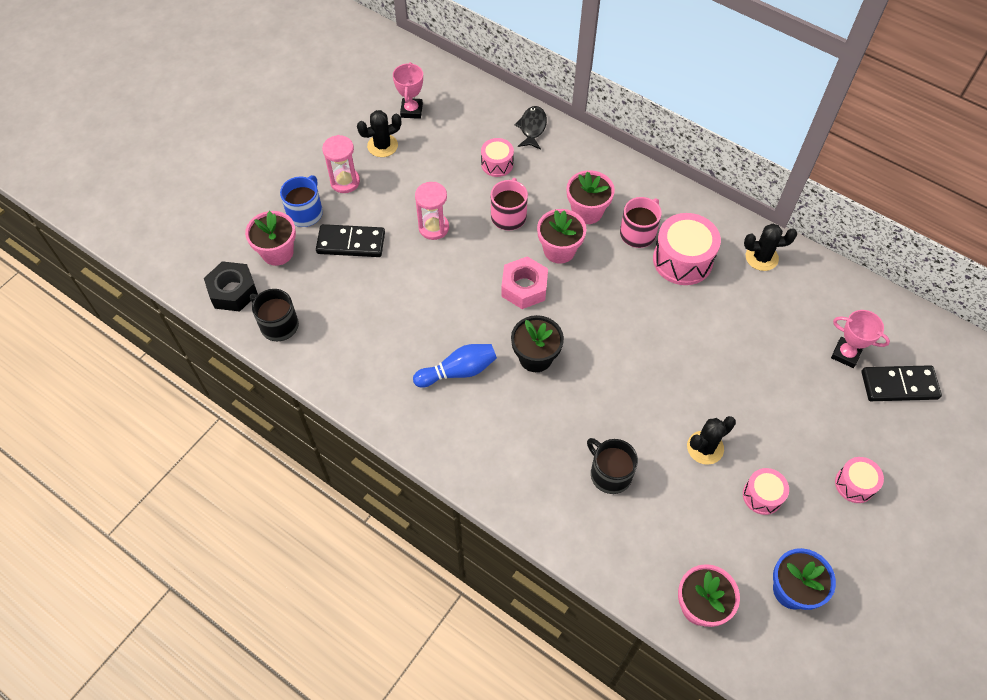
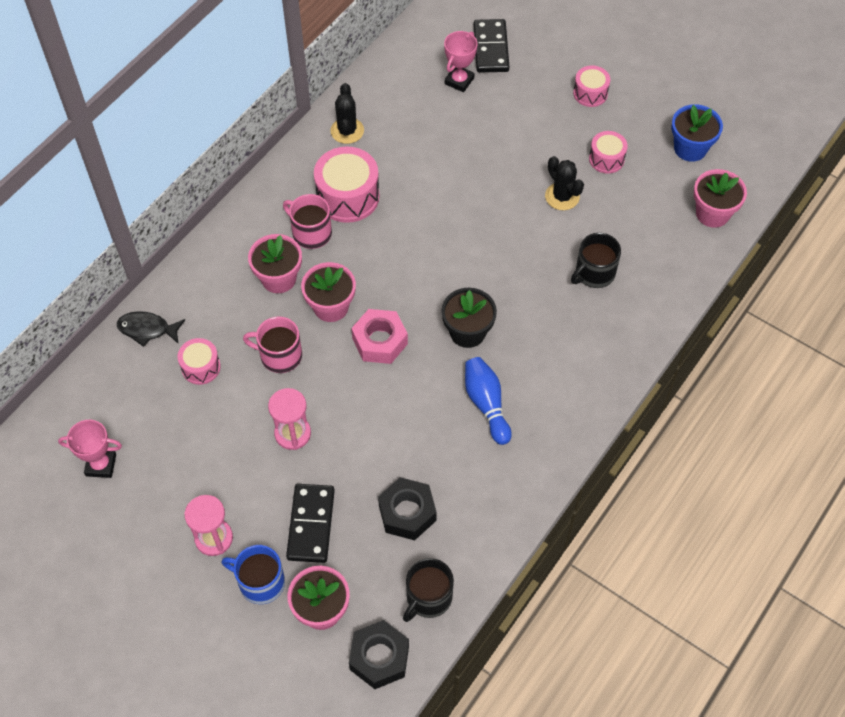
camera: 90 degrees left, 0 degrees up
black cactus [357,110,401,157] -> none
none -> black nut [378,477,437,540]

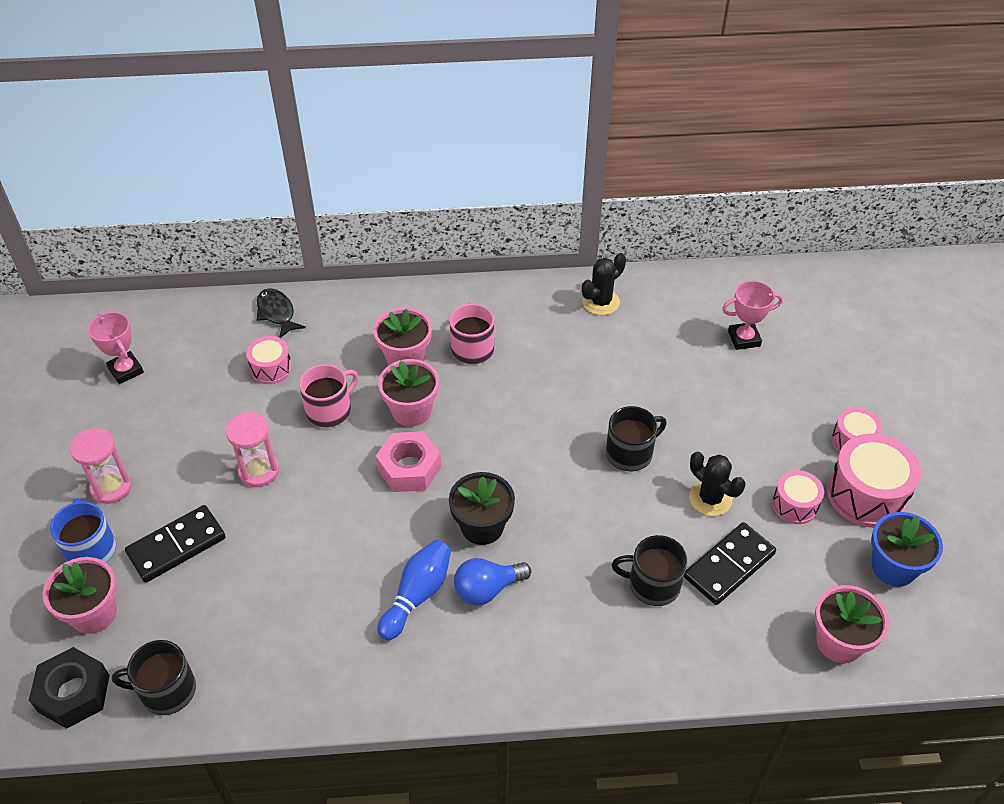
camera: 50 degrees right, 10 degrees down
pink mug [243,316,302,373] -> pink mug turned 75 degrees clockwise [299,364,358,428]
pink drum [314,146,380,223] -> pink drum moved to [827,434,921,528]
black nut [378,477,437,540] -> none
black domino [474,19,509,73] -> black domino moved to [684,522,776,605]
black cactus [545,156,584,210] -> black cactus turned 60 degrees counterclockwise [689,451,746,516]
none -> blue light bulb [454,558,531,606]
none -> black mug [606,406,667,471]

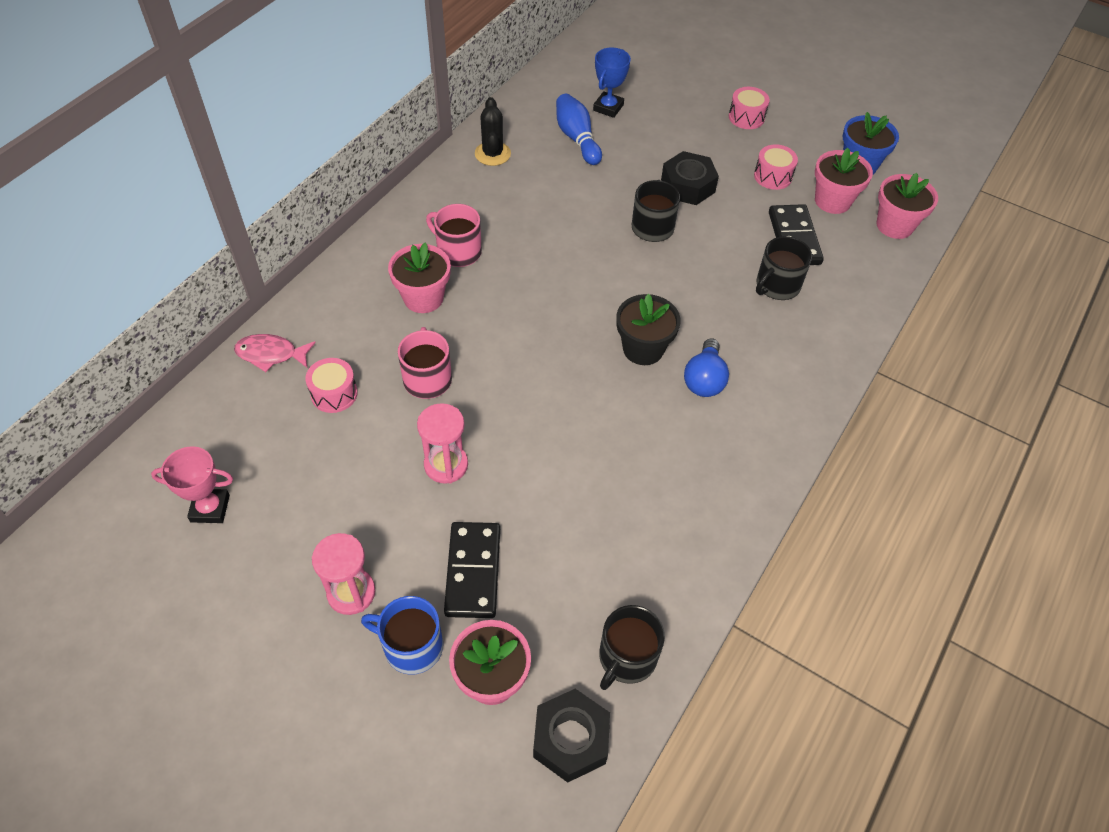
camera: 55 degrees left, 5 degrees up
black fish [256,288,306,338] -> pink fish [234,334,316,372]
pink nut [376,431,441,492] -> none
blue bowling pin [377,540,451,640] -> blue bowling pin moved to [556,94,602,165]
pink flower pot [378,359,439,427] -> pink flower pot moved to [815,148,873,214]
black cactus [689,451,746,516] -> none
pink trophy [722,281,783,350] -> blue trophy [593,47,631,118]
pink drum [827,434,921,528] -> none
none -> black nut [661,151,719,205]

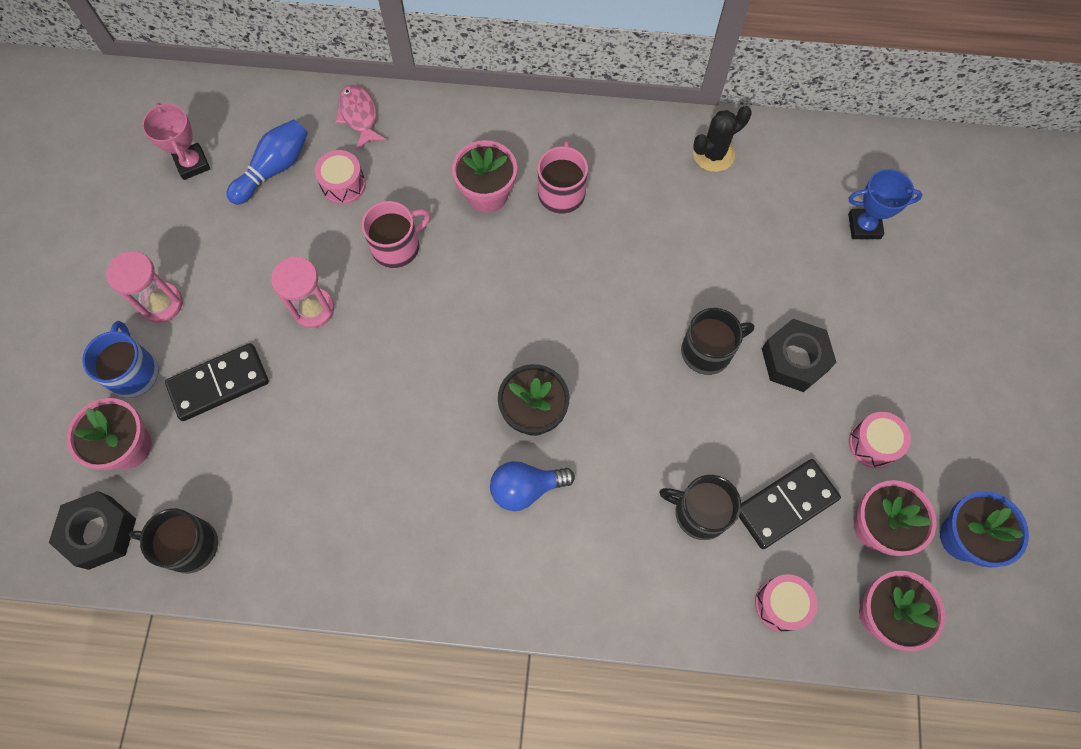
camera: 65 degrees right, 15 degrees up
blue bowling pin [556,94,602,165] -> blue bowling pin moved to [226,119,308,205]
pink drum [729,87,770,129] -> pink drum moved to [755,574,817,632]

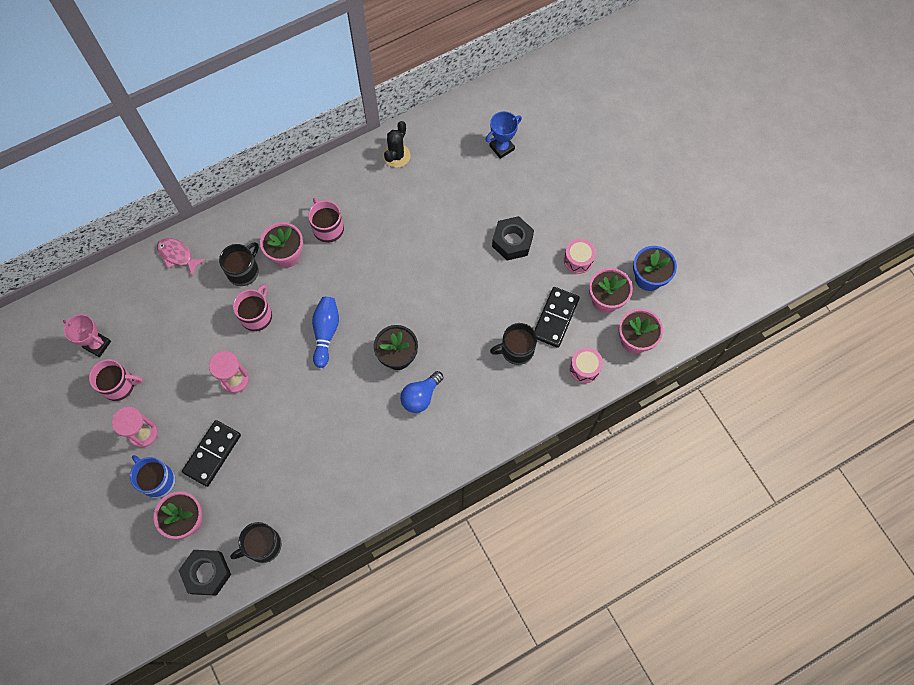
camera: 35 degrees left, 0 degrees up
blue bowling pin [226,119,308,205] -> blue bowling pin moved to [312,297,339,368]
pink drum [315,150,366,204] -> none
black mug [681,308,754,375] -> black mug moved to [219,242,259,286]
none -> pink mug [89,359,143,401]

